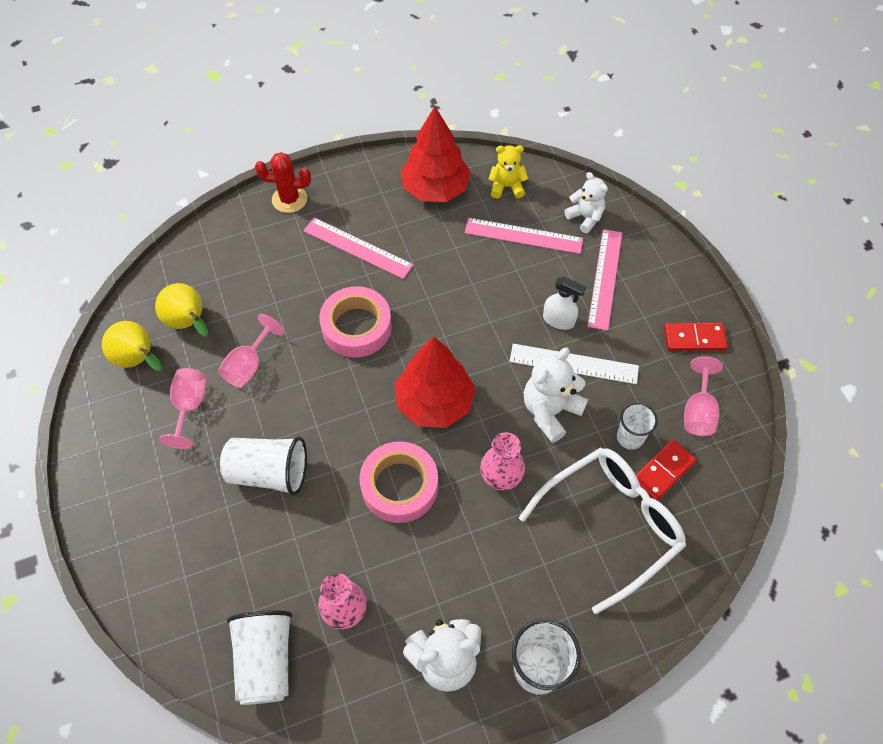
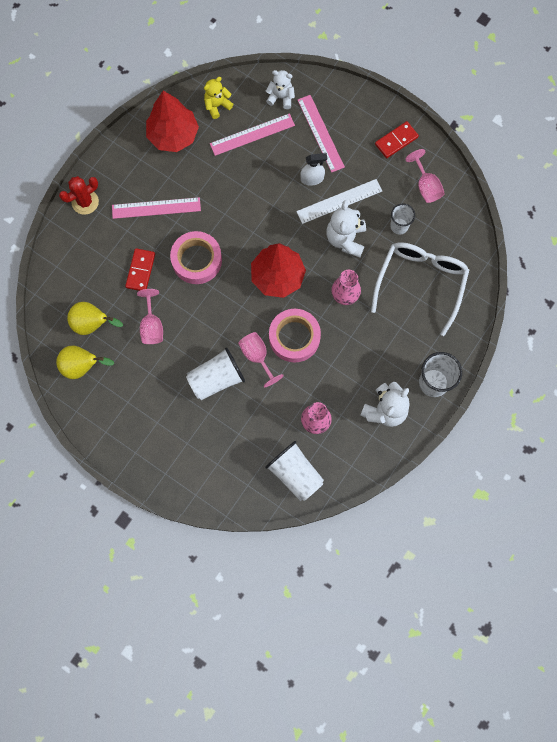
camera: 35 degrees left, 15 degrees up
pink goblet [159,368,206,449] -> pink goblet moved to [238,332,284,387]
red domino [636,439,696,501] -> red domino moved to [125,248,155,291]

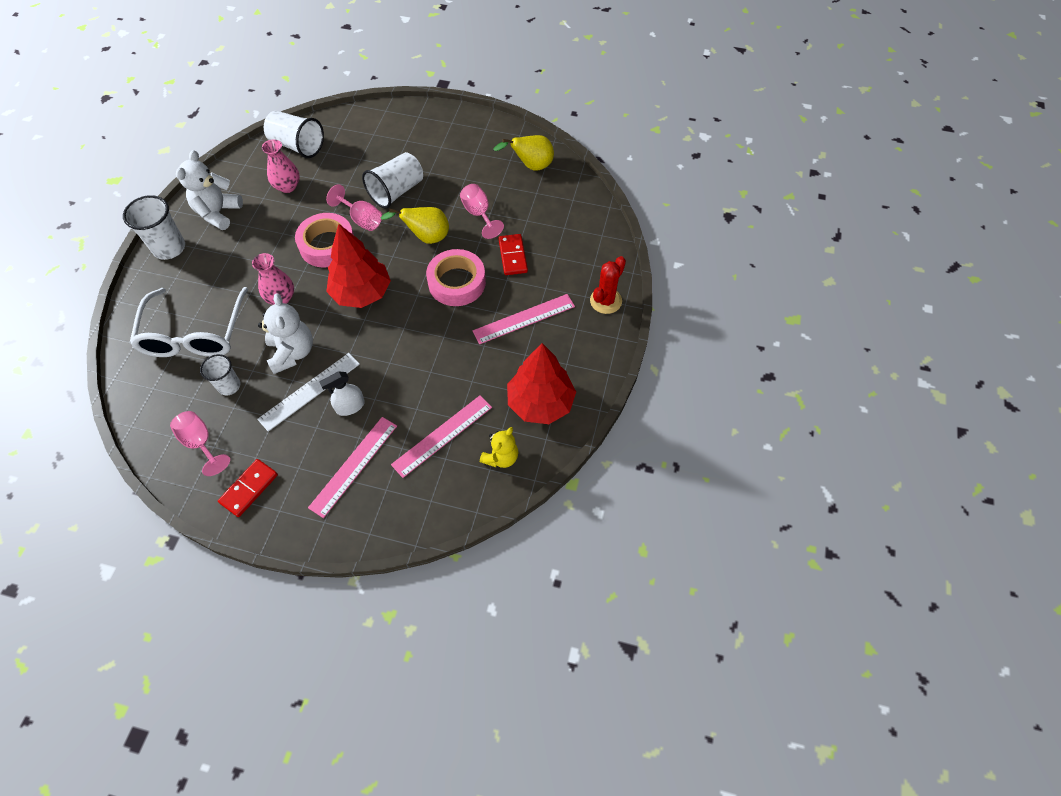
camera: 160 degrees right, 15 degrees down
yellow pear [67,302,123,335] -> yellow pear moved to [381,207,449,244]
white teddy bear [266,70,295,109] -> none
pink ruler [298,95,345,173] -> pink ruler turned 75 degrees clockwise [308,417,397,518]

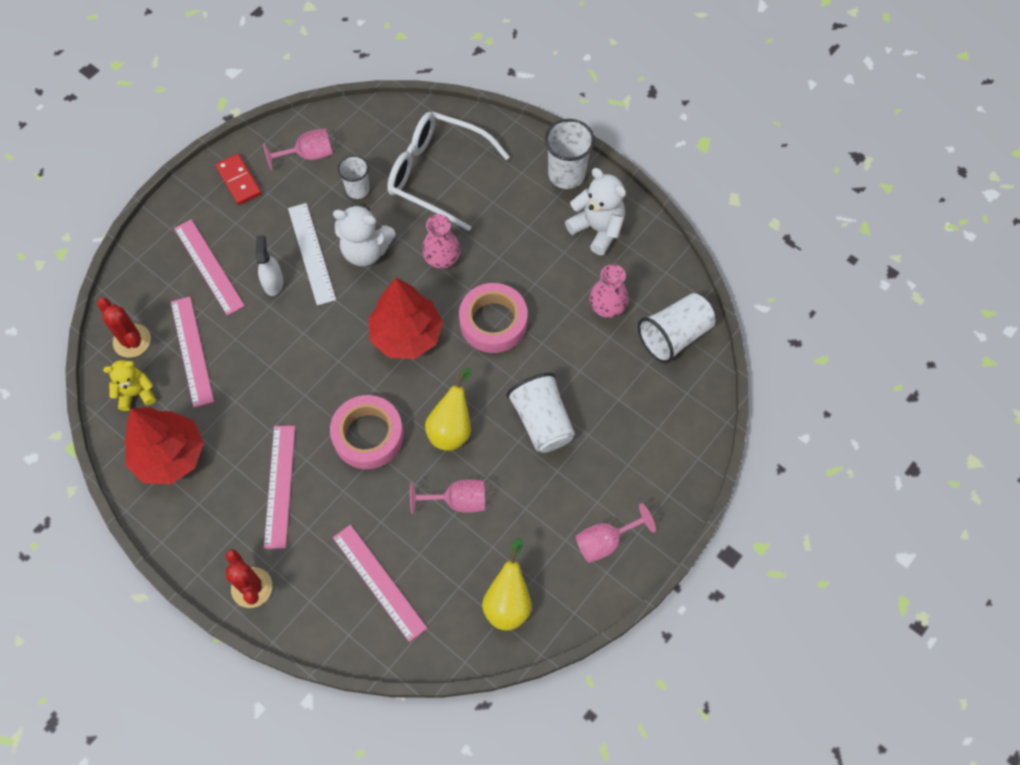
camera: 115 degrees right, 5 degrees up
pink goblet [326,184,382,231] -> pink goblet moved to [576,503,656,563]
yellow teddy bear [480,427,518,468] -> yellow teddy bear turned 105 degrees clockwise [103,360,156,411]
red domino [499,234,528,275] -> none
none -> red cactus [97,298,151,358]
none -> pink ruler [333,525,427,642]

